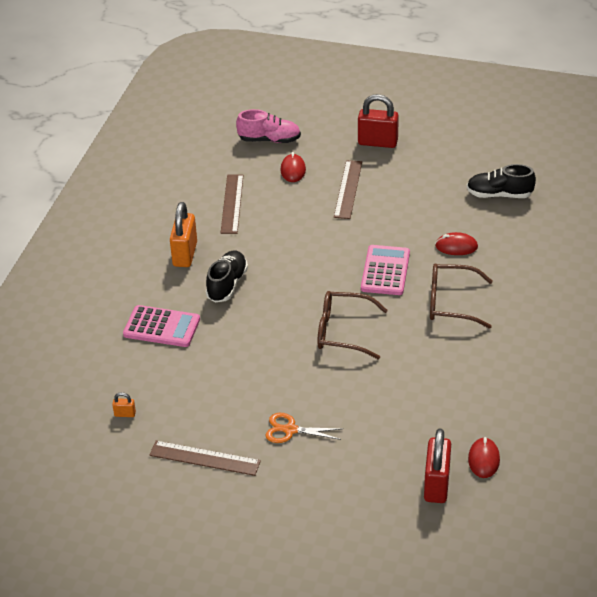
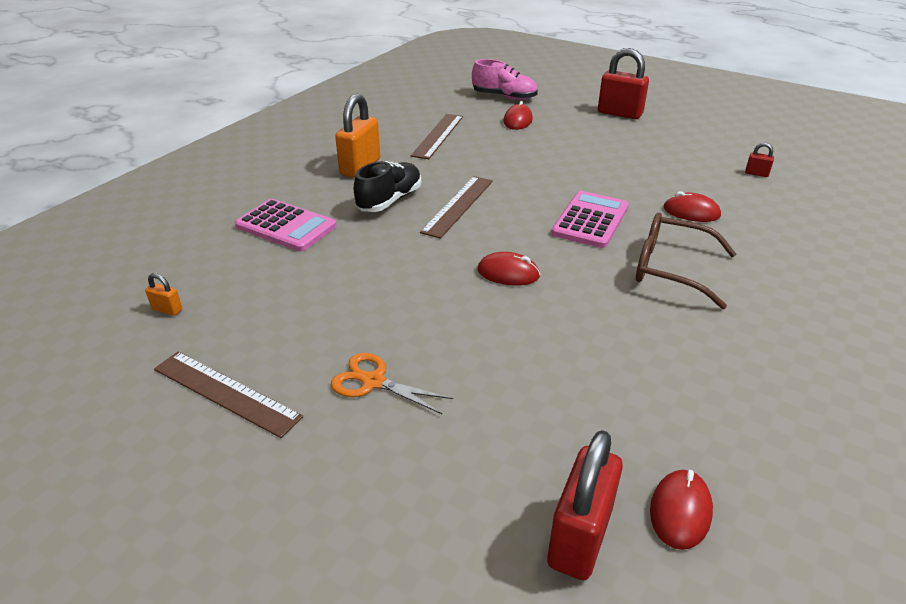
camera: 15 degrees right, 5 degrees down
brown glasses [317,291,388,359] -> red mouse [477,252,540,285]
brown ruler [334,160,362,219] -> brown ruler moved to [420,176,493,239]
black shoe [467,164,536,198] -> red padlock [745,143,774,177]

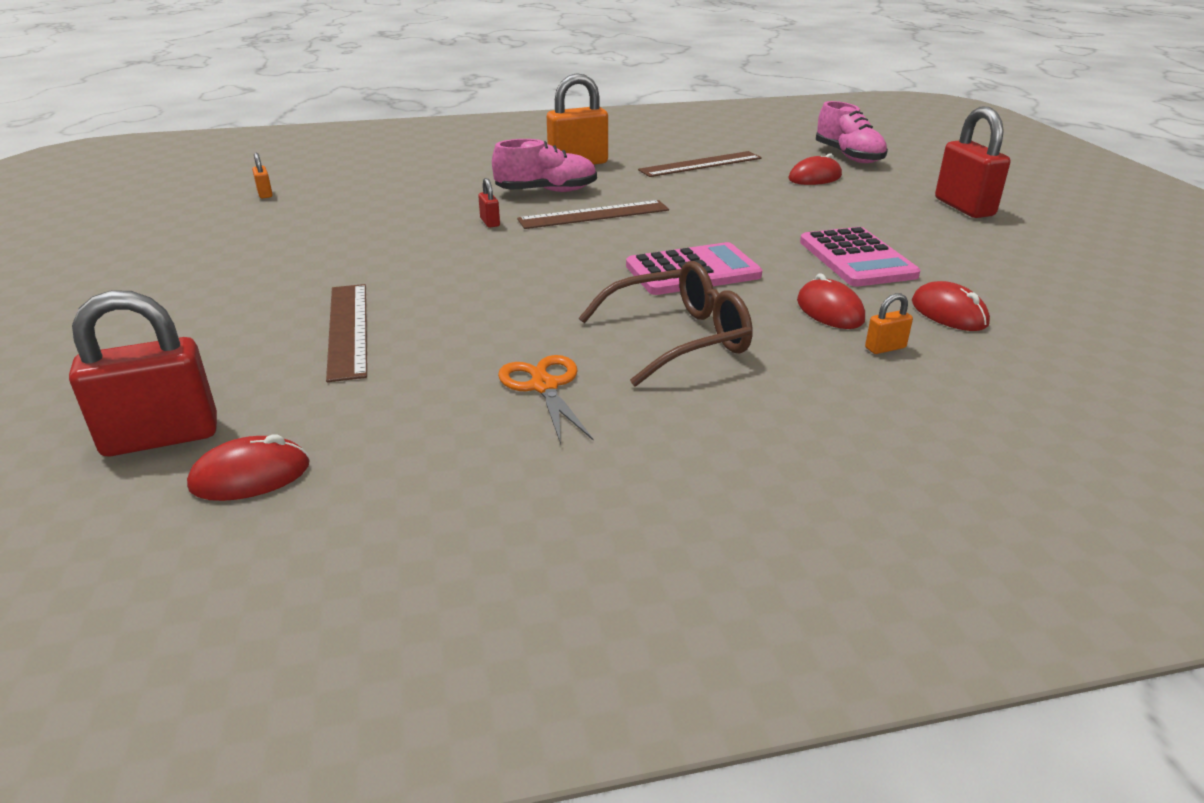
camera: 45 degrees right, 5 degrees down
brown ruler [154,352,303,438] -> brown ruler moved to [326,284,367,382]
pink calculator [235,199,336,251] -> pink calculator moved to [800,227,920,287]
orange scissors [331,353,453,414] -> orange scissors moved to [498,355,594,444]
black shoe [354,161,421,212] -> pink shoe [492,139,597,192]
red mouse [477,252,540,285] -> red mouse moved to [912,281,990,331]
brown glasses [636,213,736,309] -> brown glasses turned 90 degrees clockwise [579,261,753,387]
red padlock [745,143,774,177] -> red padlock moved to [478,178,500,228]
none -> orange padlock [865,293,913,354]

